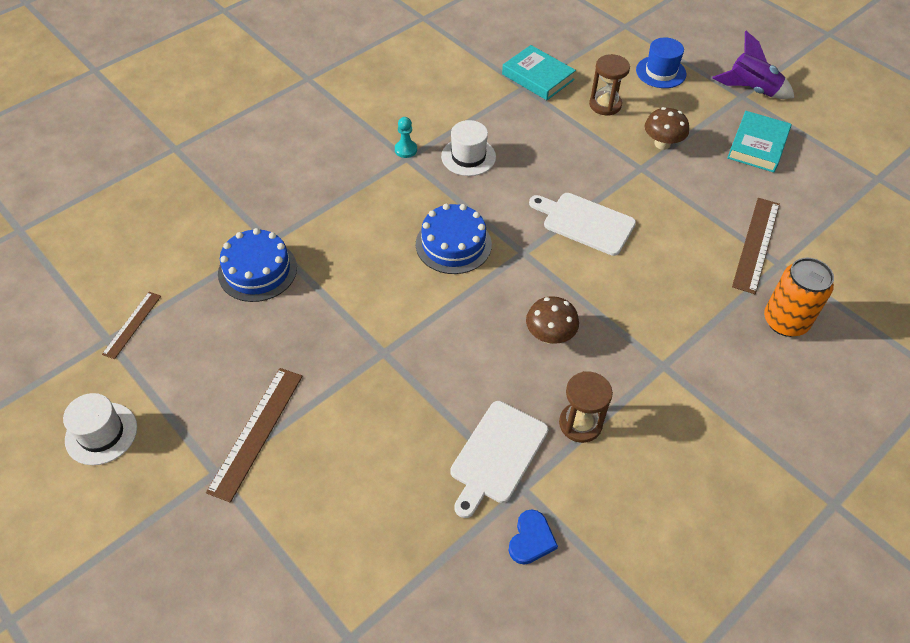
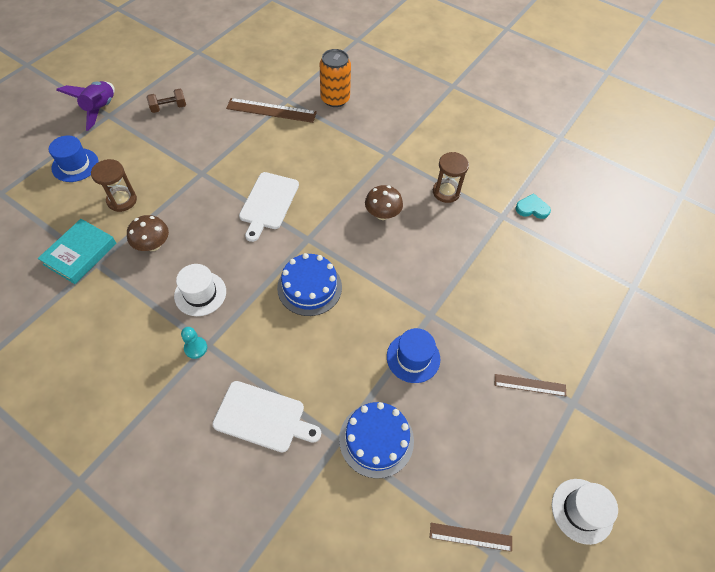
camera: 105 degrees left, 5 degrees up
brown ruler [206,368,303,503] -> brown ruler [495,374,566,396], size x0.60
white cutting board [450,401,548,518] -> white cutting board moved to [212,381,321,453]
blue heart [509,509,558,565] -> turquoise heart [515,193,551,219]
brown mushroom [645,107,689,150] -> brown mushroom moved to [127,215,169,251]
turquoise book [727,111,792,173] -> brown dumbbell [147,89,186,113]
none -> blue hat [387,328,440,383]

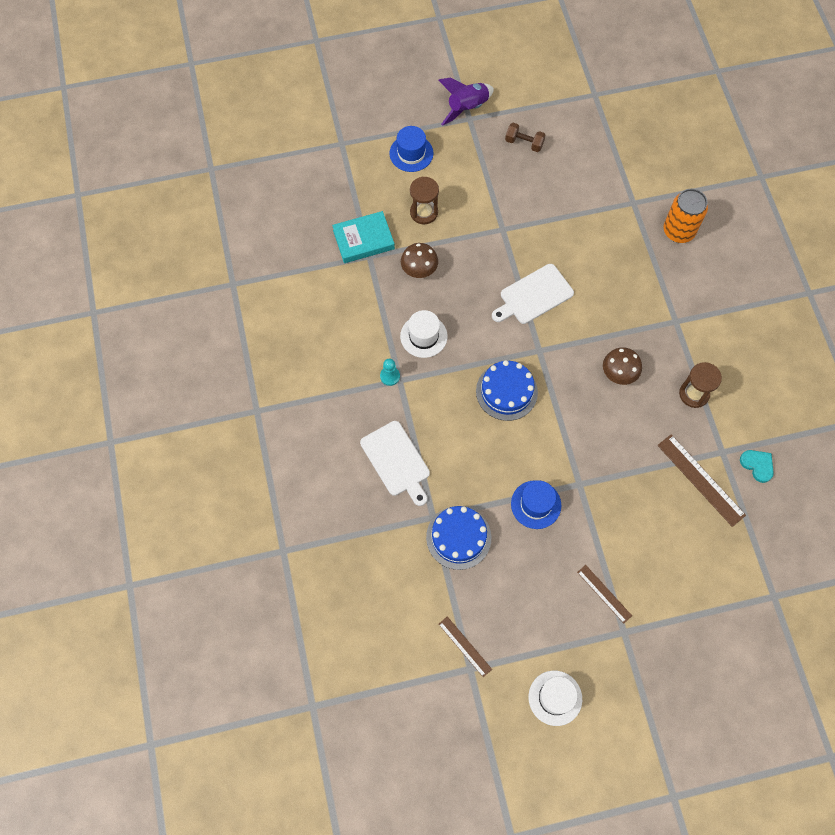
camera: 45 degrees right, 10 degrees up
brown ruler [226,98,317,123] -> brown ruler moved to [657,434,746,527]

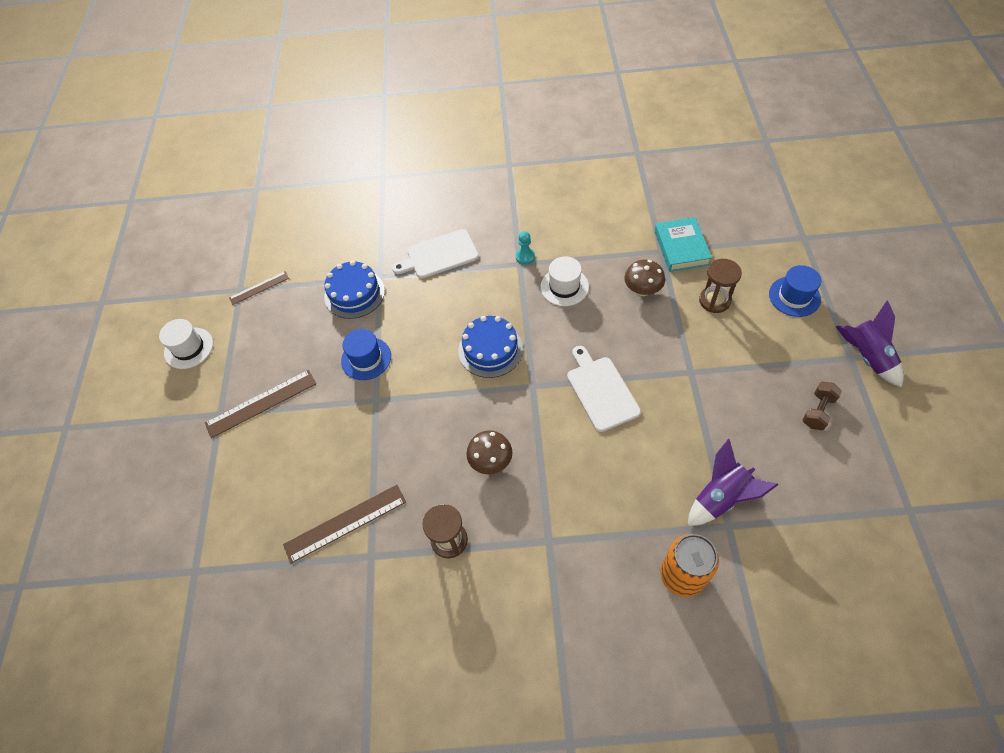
camera: 105 degrees right, 10 degrees down
brown ruler [577,565,632,623] -> brown ruler [205,370,316,438], size x1.67
turquoise heart [740,450,774,483] -> none
none -> purple rocket [688,439,778,526]

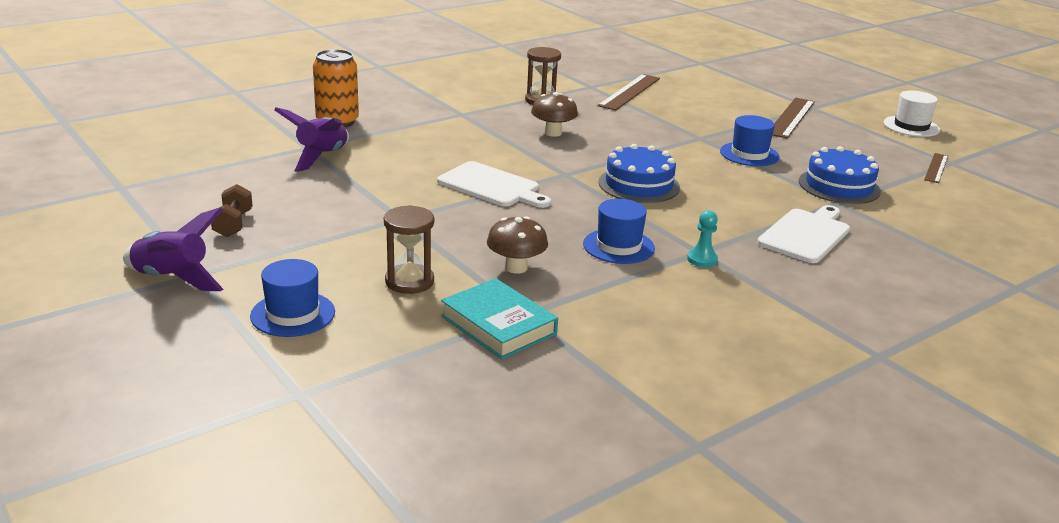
camera: 140 degrees right, 30 degrees down
white hat [540,256,589,306] -> blue hat [583,199,655,264]

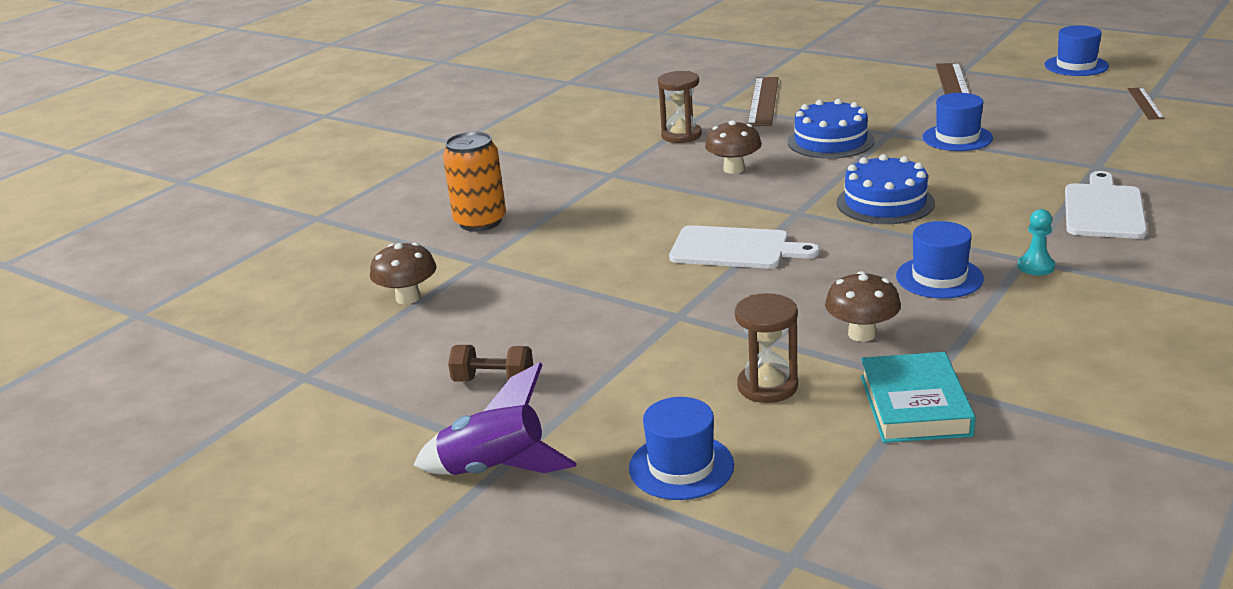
camera: 15 degrees left, 0 degrees up
brown dumbbell [211,184,253,237] -> brown dumbbell turned 60 degrees counterclockwise [448,345,533,382]
purple rocket [274,107,349,172] -> none
turquoise book [441,278,558,359] -> turquoise book turned 60 degrees clockwise [861,352,976,443]
blue cake [799,146,881,204] -> blue cake moved to [788,99,875,159]
white hat [884,90,940,137] -> blue hat [1045,26,1109,76]
none -> brown mushroom [370,243,436,304]

